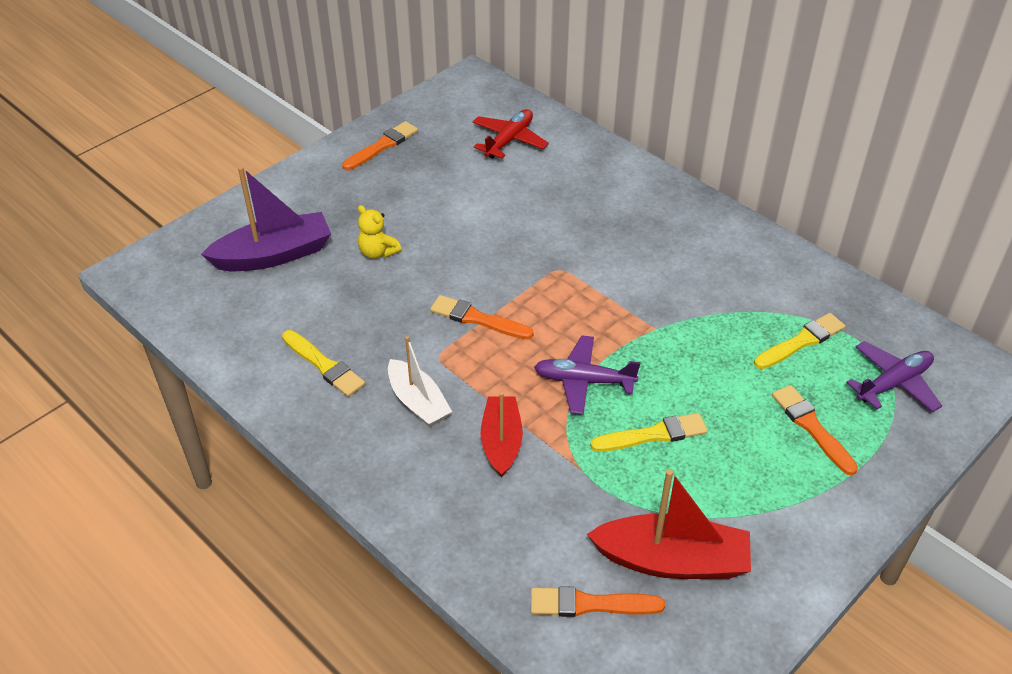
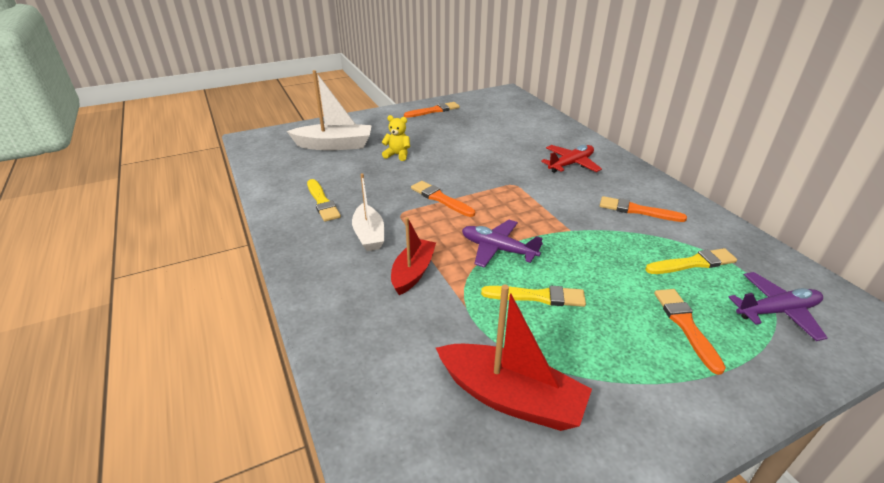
camera: 20 degrees right, 10 degrees down
purple boat [201,166,331,271] -> white boat [287,70,372,151]
yellow teddy bear [358,205,401,259] -> yellow teddy bear turned 135 degrees clockwise [381,115,410,161]
red plane [473,109,549,159] -> red plane moved to [541,145,602,173]
orange brush [531,586,665,617] -> orange brush moved to [600,196,687,222]

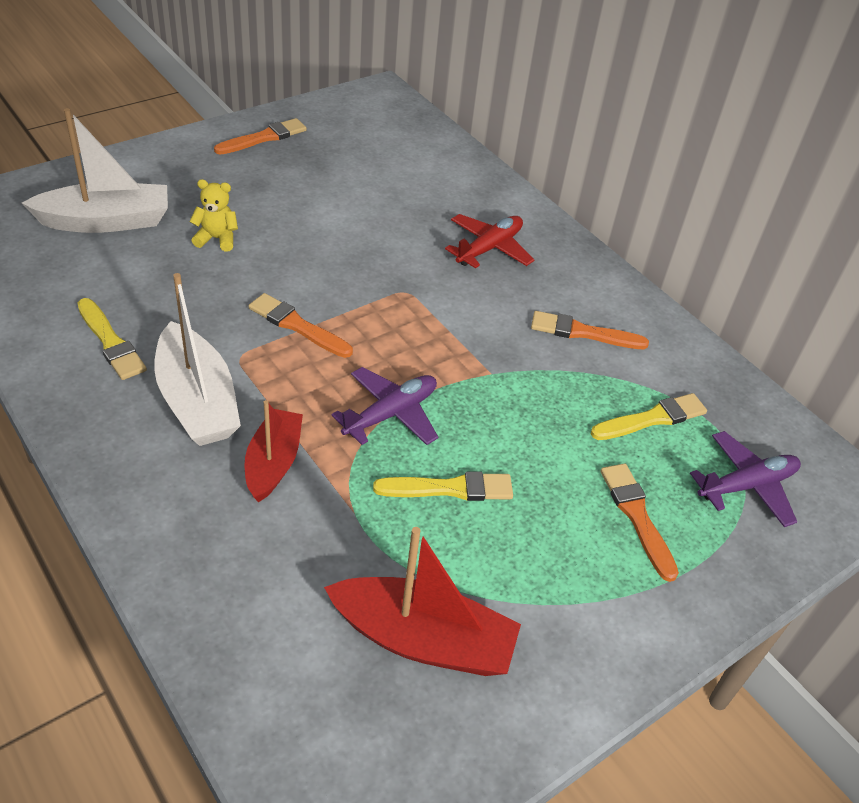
camera: 15 degrees left, 10 degrees up
white boat [352,173,384,251] -> white boat [154,273,241,446], size x1.51
purple plane [462,220,543,268] -> purple plane turned 120 degrees clockwise [332,367,438,445]

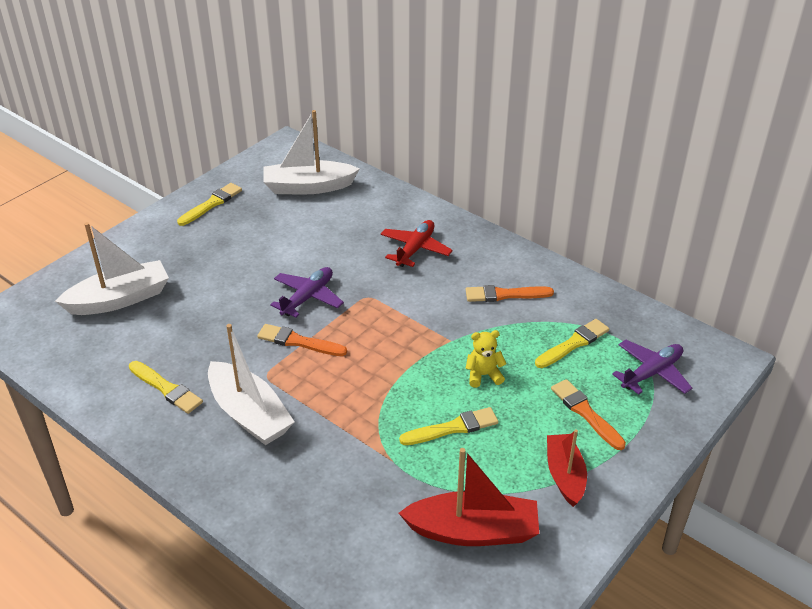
camera: 10 degrees left, 5 degrees down
yellow teddy bear [189,179,238,251] -> yellow teddy bear moved to [465,330,507,388]
orange brush [214,118,307,155] -> yellow brush [177,183,242,226]
red boat [245,400,303,502] -> red boat moved to [547,430,587,507]
purple plane [332,367,438,445] -> purple plane moved to [270,267,344,318]
none -> white boat [264,110,360,194]

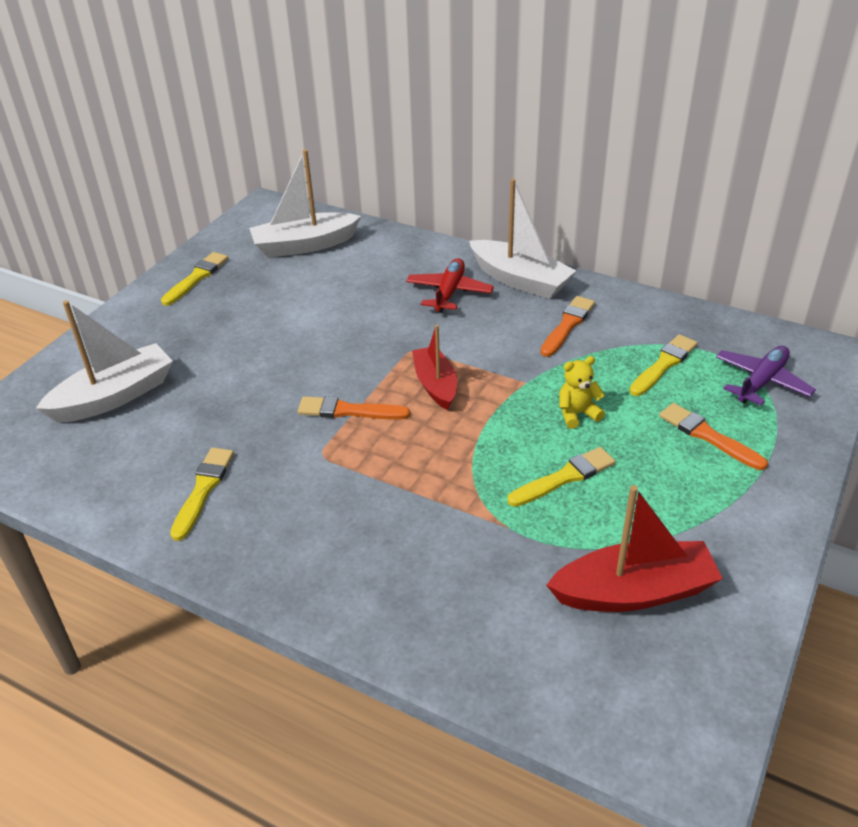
camera: 10 degrees left, 0 degrees up
yellow brush [129,361,203,414] -> yellow brush turned 105 degrees counterclockwise [170,447,234,541]
white boat [208,324,294,445] -> white boat moved to [469,178,576,299]
purple plane [270,267,344,318] -> none
orange brush [466,285,554,302] -> orange brush turned 135 degrees clockwise [540,296,595,357]
red boat [547,430,587,507] -> red boat moved to [412,325,457,410]

